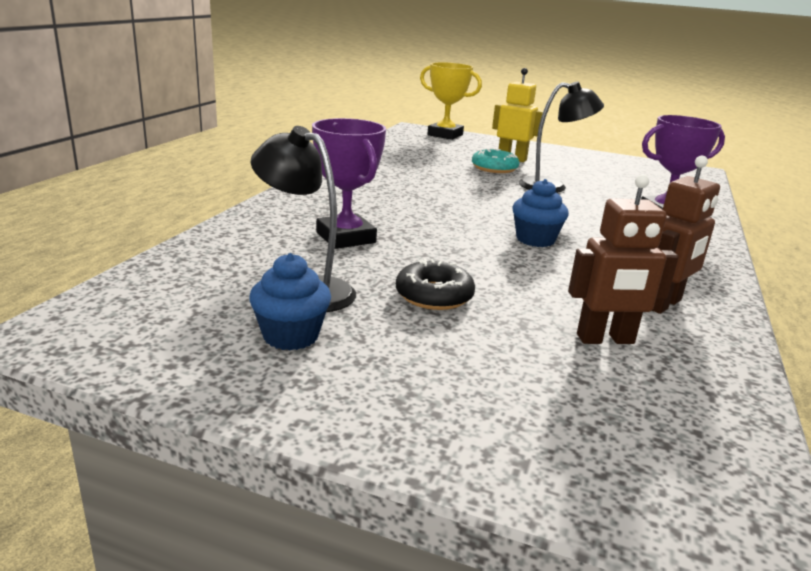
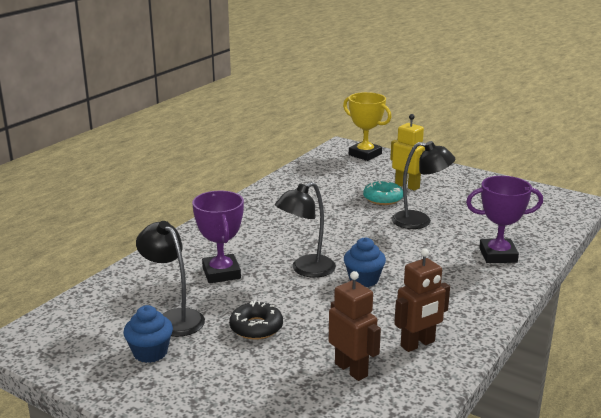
camera: 15 degrees right, 0 degrees up
brown robot [568,174,679,344] -> brown robot turned 135 degrees counterclockwise [329,271,381,381]
none -> black lamp [275,182,336,278]

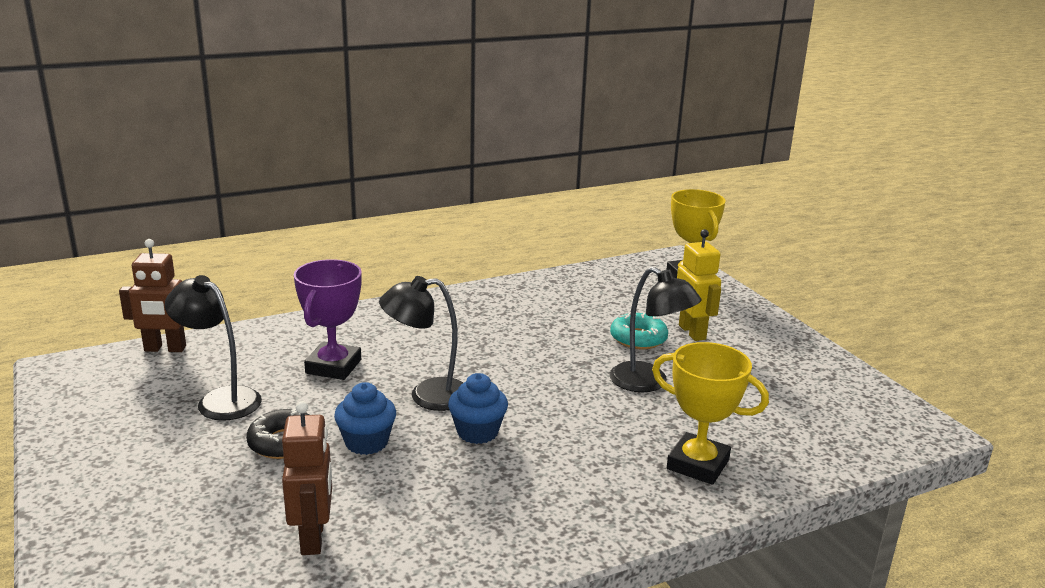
camera: 30 degrees right, 0 degrees up
blue cupcake [124,305,173,363] -> blue cupcake moved to [334,382,396,455]
black lamp [136,221,205,337] -> black lamp turned 45 degrees counterclockwise [165,275,262,420]
brown robot [394,249,450,352] -> brown robot moved to [119,239,186,352]
purple trophy [466,176,543,263] -> yellow trophy [652,342,769,485]

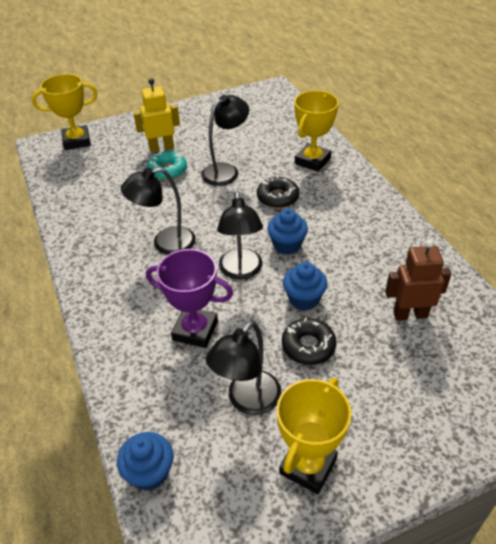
camera: 85 degrees left, 20 degrees up
brown robot [119,239,186,352] -> blue cupcake [117,432,173,491]
none -> black lamp [121,167,196,255]
none -> black donut [257,176,299,208]
none -> yellow trophy [276,378,351,494]

